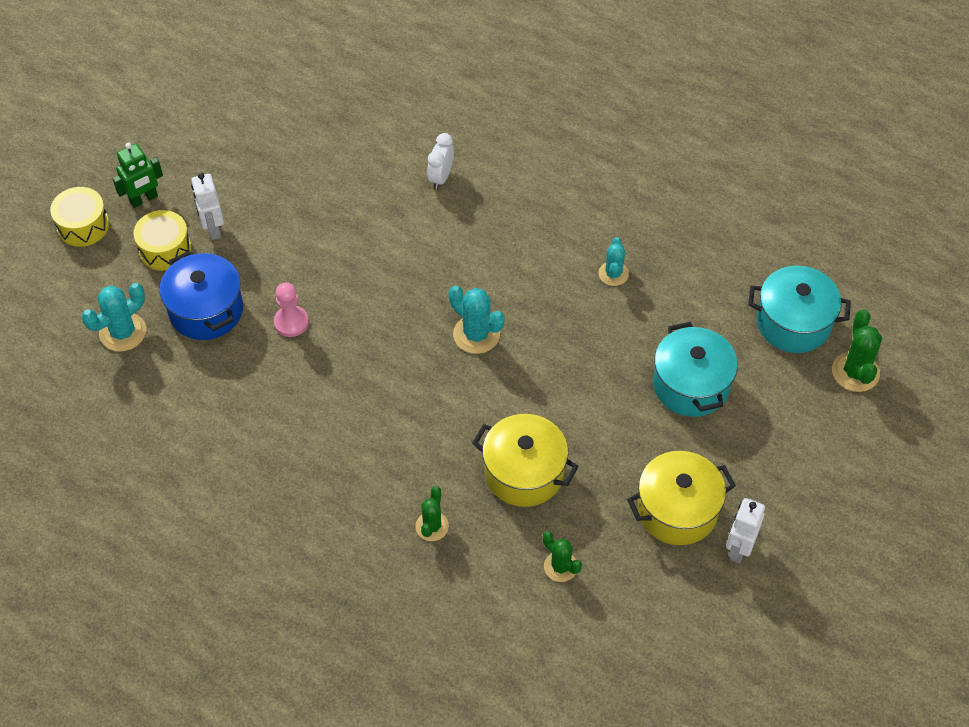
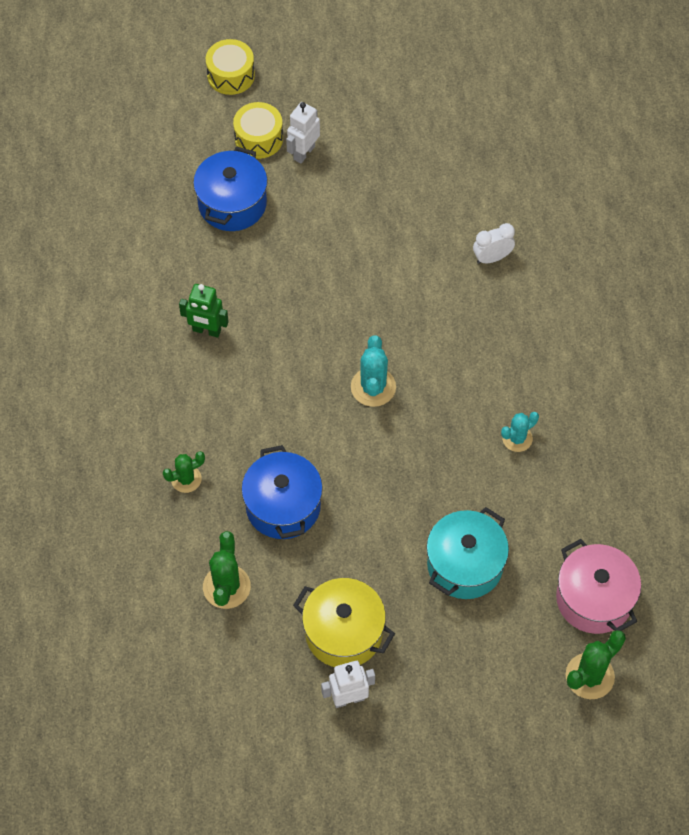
camera: 50 degrees right, 5 degrees up
turquoise cactus [82,283,146,352] -> none
green robot [113,143,163,208] -> green robot moved to [179,284,229,338]
pink pawn [274,282,309,337] -> none
yellow pot [472,414,579,507] -> blue pot [241,445,323,539]
green cactus [543,531,582,582] -> green cactus [203,531,251,609], size x1.52
turquoise pot [748,266,851,353] -> pink pot [556,539,641,634]

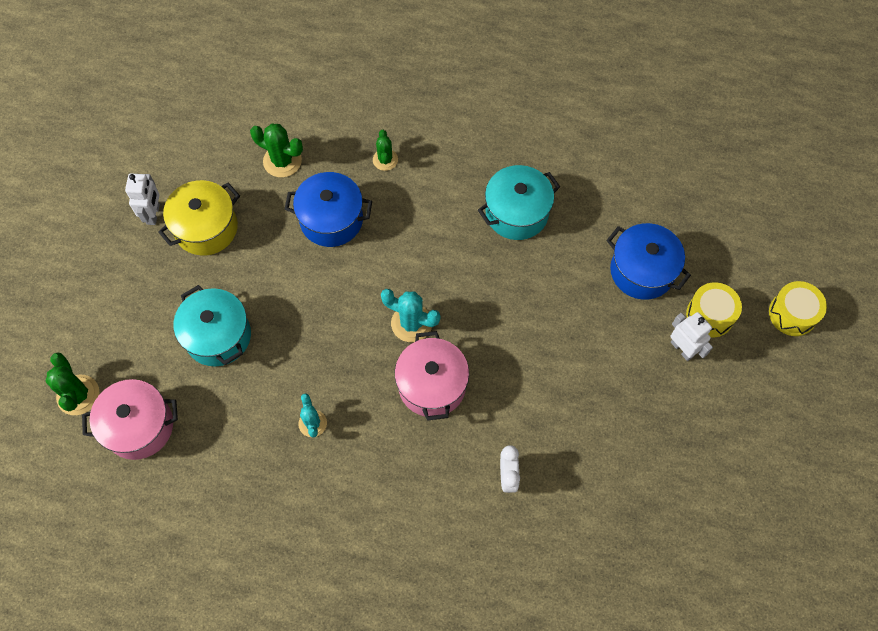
camera: 110 degrees right, 5 degrees up
green robot [179,284,229,338] -> turquoise pot [478,165,560,240]
none -> pink pot [395,331,469,421]

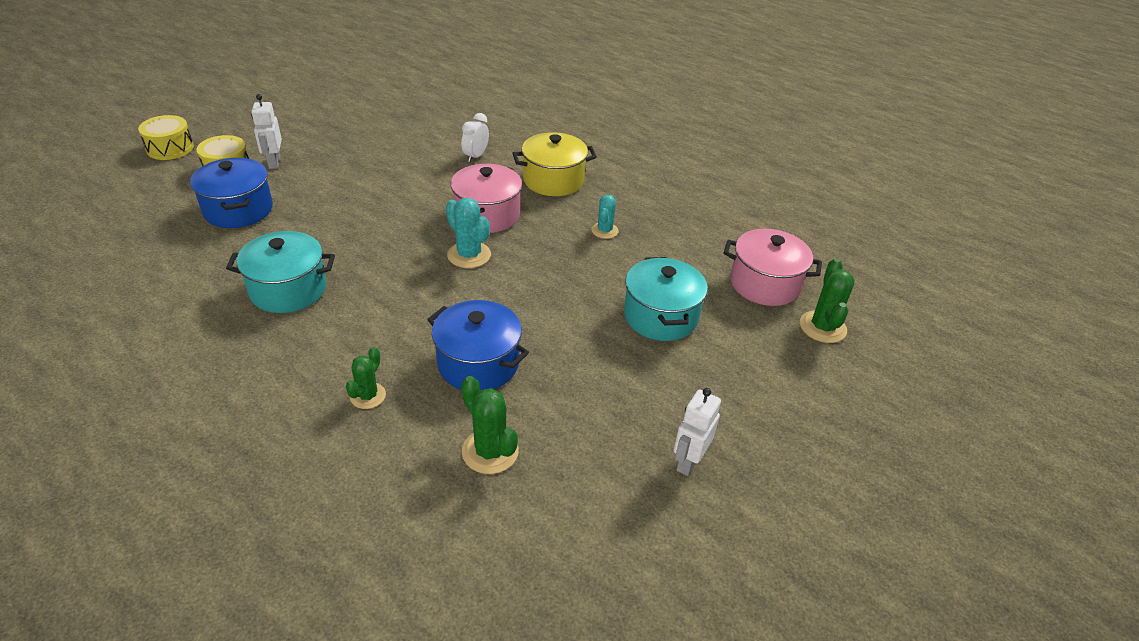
camera: 155 degrees left, 25 degrees down
yellow pot [158,180,240,256] -> yellow pot moved to [512,132,597,196]

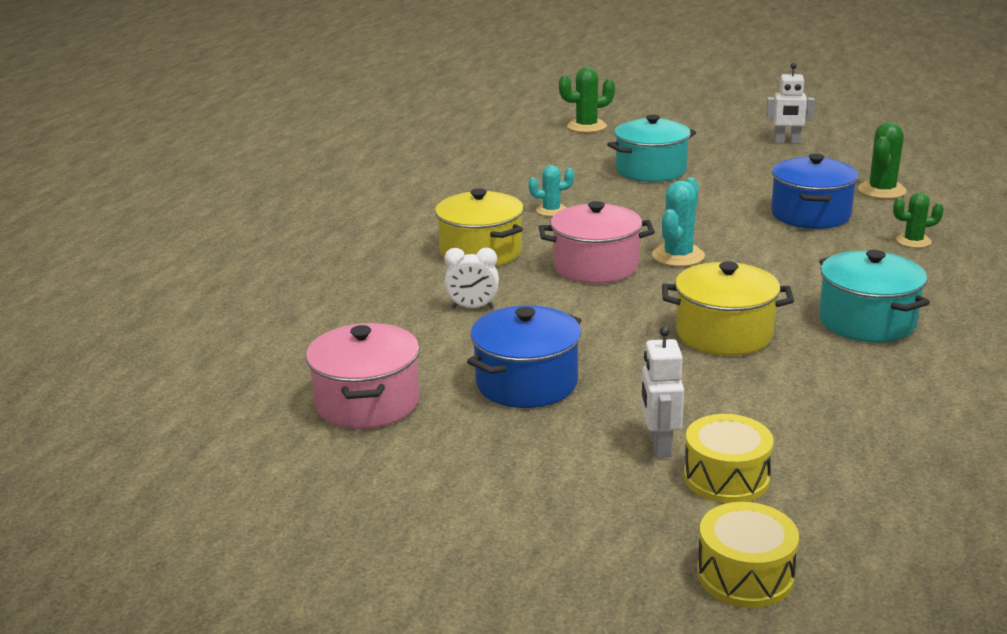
camera: 110 degrees left, 15 degrees down
blue pot [190,158,273,228] -> blue pot moved to [467,305,581,408]
white robot [251,94,282,169] -> white robot turned 120 degrees clockwise [641,326,684,458]
pink pot [724,229,822,306] -> pink pot moved to [306,323,420,429]
none -> yellow pot [662,261,794,356]

